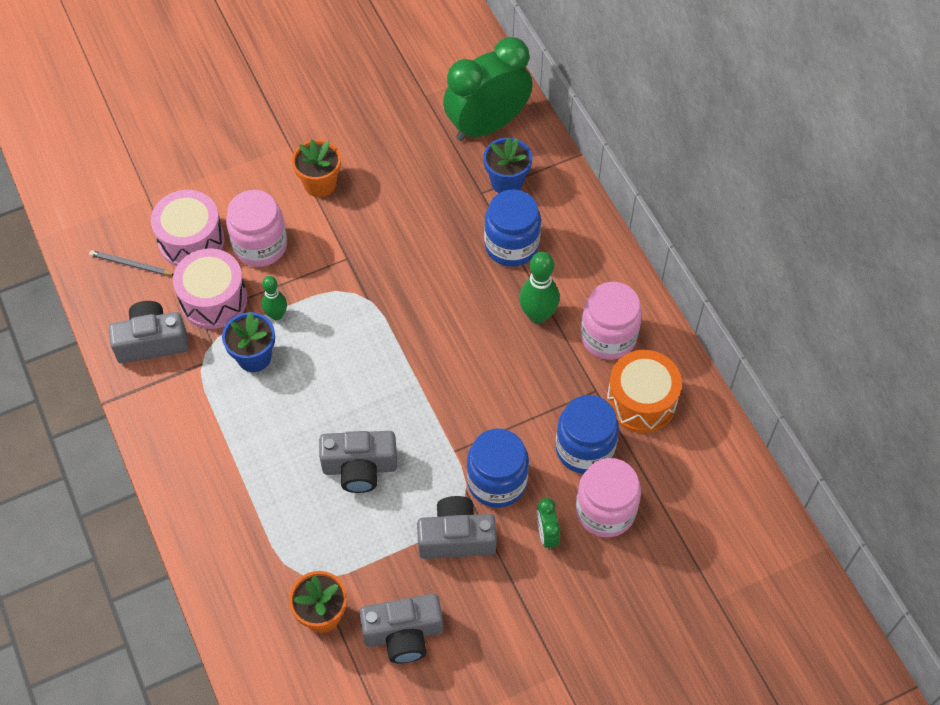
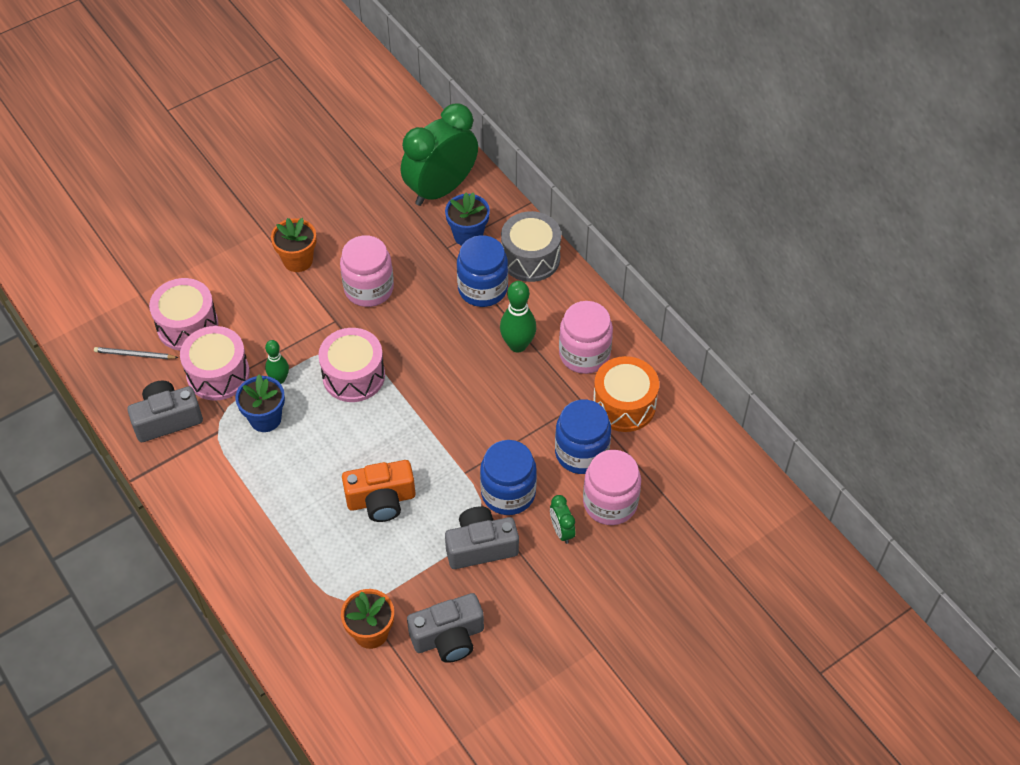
camera: 10 degrees left, 5 degrees down
pink jar [226,190,287,267] -> pink jar moved to [340,235,394,307]
grey camera [319,431,397,493] -> orange camera [342,460,415,522]
none -> pink drum [318,328,385,402]
none -> grey drum [501,211,561,282]

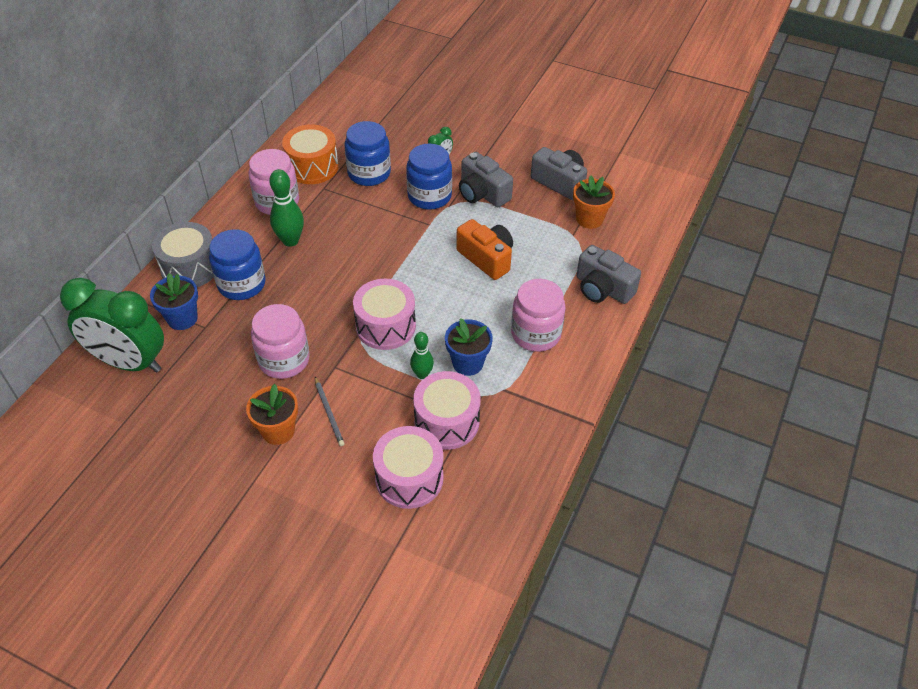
camera: 120 degrees left, 5 degrees down
grey pencil [94,347,178,359] -> grey pencil moved to [315,377,345,446]
grey camera [127,381,203,442] -> grey camera moved to [577,245,641,304]
pink jar [583,450,641,525] -> pink jar moved to [511,279,566,352]

